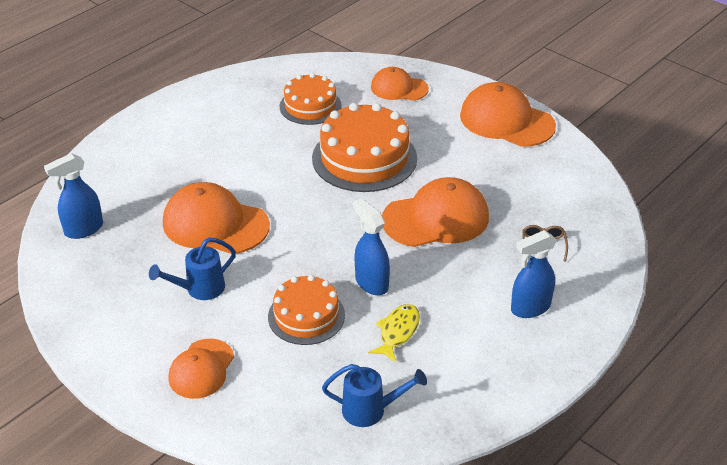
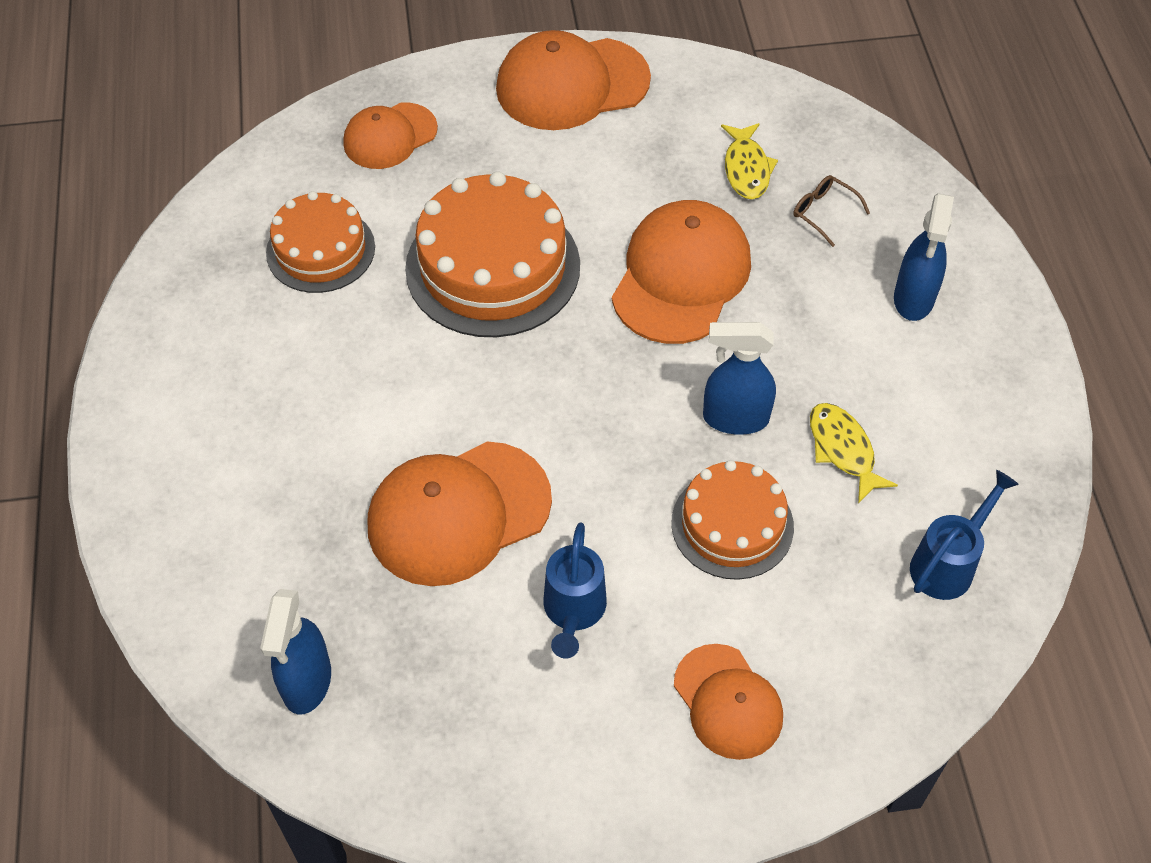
camera: 50 degrees left, 15 degrees up
none -> yellow fish [721,123,778,200]

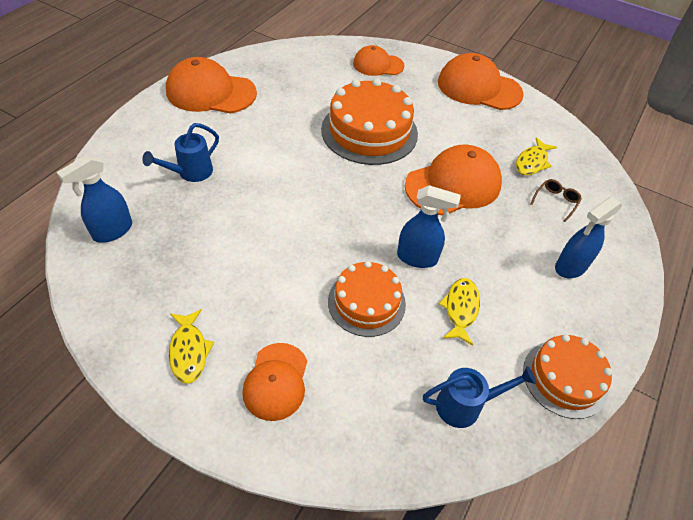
camera: 35 degrees right, 5 degrees down
orange cake [266,191,375,293] -> orange cake moved to [523,334,612,419]
orange cap [367,441,552,586] -> orange cap moved to [166,57,257,114]
blue watering can [543,522,607,658] -> blue watering can moved to [142,123,219,182]
blue spray bottle [703,322,776,435] -> blue spray bottle turned 150 degrees clockwise [397,185,461,268]
brown glasses [793,175,870,247] -> brown glasses turned 45 degrees clockwise [531,179,582,222]
none -> yellow fish [169,309,214,384]

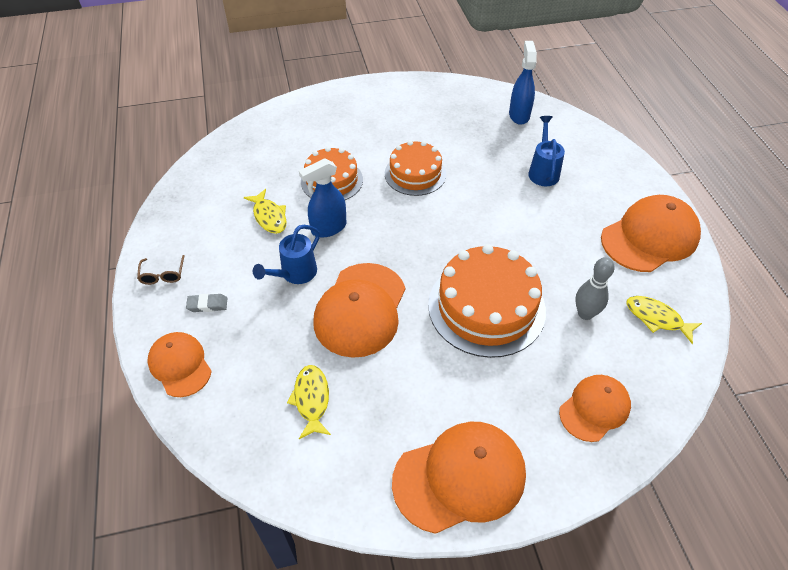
camera: 140 degrees right, 0 degrees up
yellow fish [169,309,214,384] -> yellow fish moved to [626,296,702,344]
orange cap [242,343,307,421] -> orange cap moved to [148,332,212,397]
blue watering can [423,366,536,428] -> blue watering can moved to [253,225,320,284]
orange cake [523,334,612,419] -> orange cake moved to [385,140,446,196]
brown glasses [531,179,582,222] -> brown glasses moved to [137,255,185,285]
blue spray bottle [555,197,622,278] -> grey eraser [186,294,227,312]
none -> grey bowling pin [575,257,615,320]

